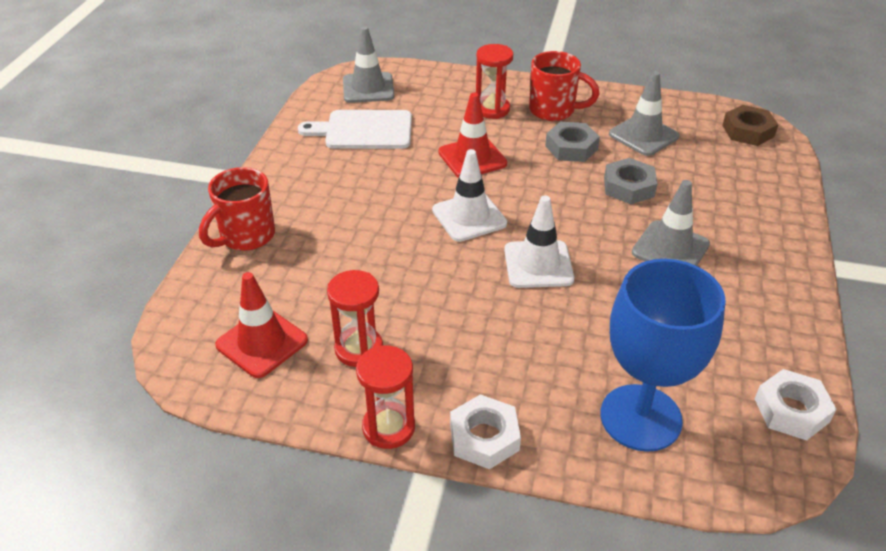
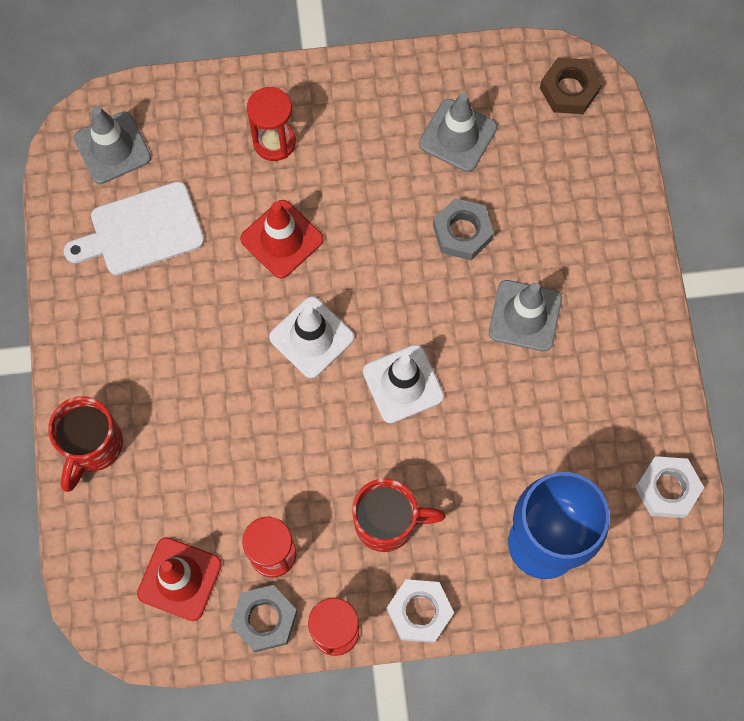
camera: 20 degrees left, 30 degrees up
red mug [529,51,599,121] -> red mug moved to [352,478,446,552]
grey nut [545,122,600,162] -> grey nut moved to [230,585,297,652]

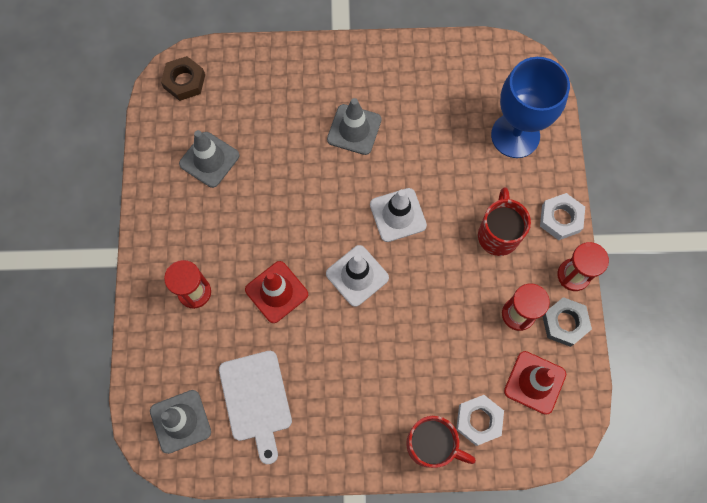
camera: 85 degrees left, 0 degrees up
grey nut [433,198,494,260] -> none
white nut [635,456,704,518] -> white nut moved to [456,395,504,446]

